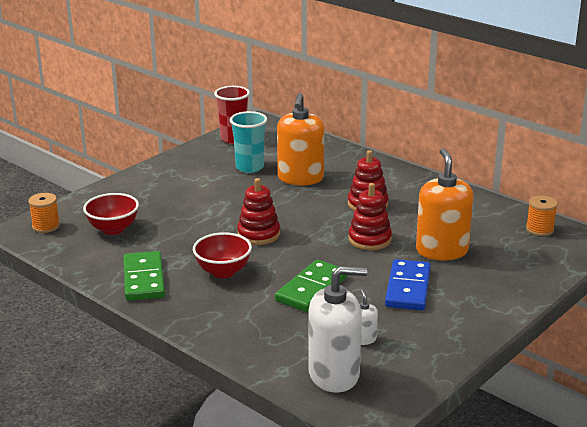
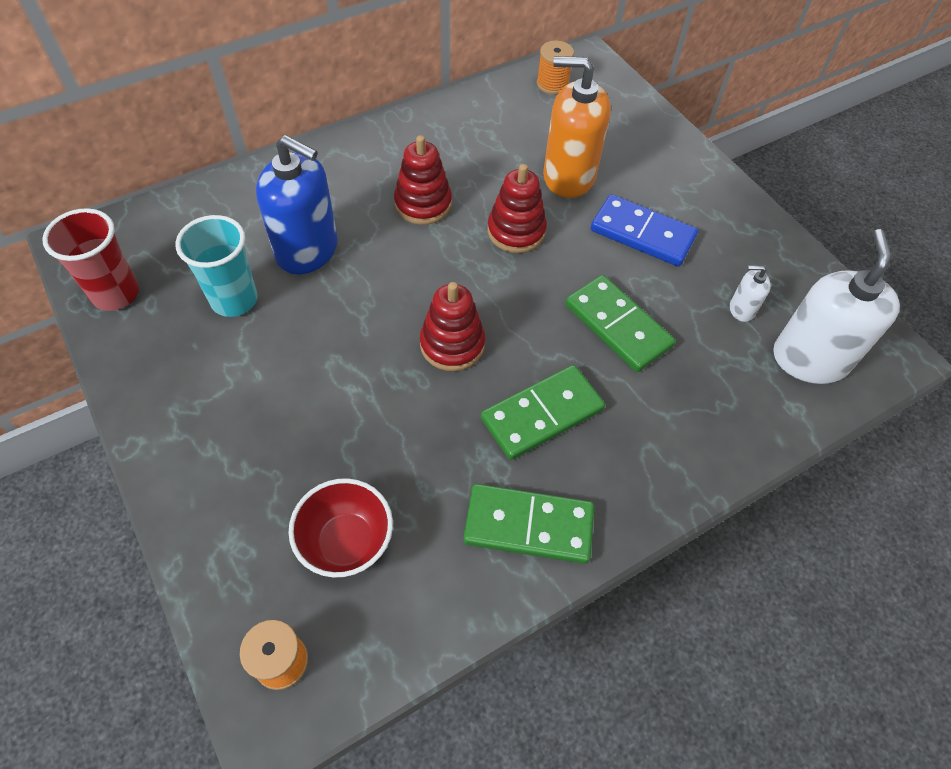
camera: 75 degrees left, 30 degrees up
red bowl [193,232,252,278] -> green domino [481,365,605,460]
orange soap dispenser [277,93,324,185] -> blue soap dispenser [256,135,338,274]

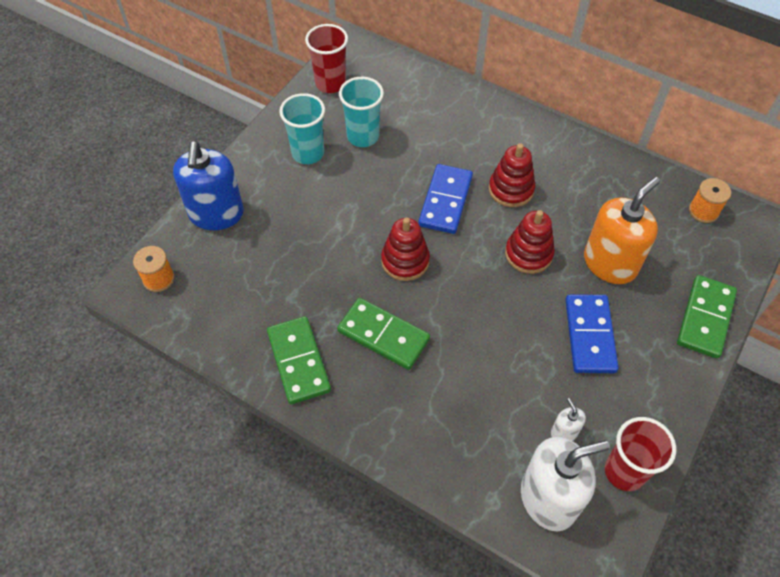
camera: 65 degrees right, 0 degrees up
blue soap dispenser [256,135,338,274] -> blue soap dispenser moved to [173,141,244,230]
red bowl [289,478,393,578] -> none
orange soap dispenser [543,56,611,198] -> orange soap dispenser turned 60 degrees clockwise [584,177,660,284]
green domino [565,275,676,372] -> green domino moved to [677,275,737,358]
none -> turquoise cup [279,93,325,164]
none -> blue domino [419,164,473,234]
none -> red cup [605,417,676,491]

